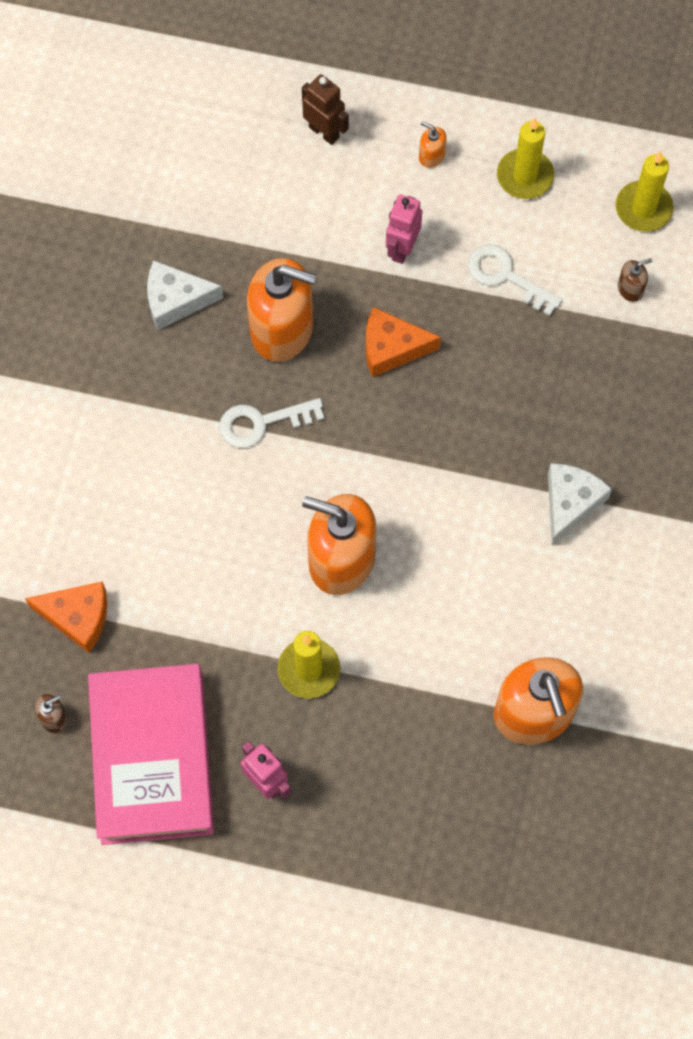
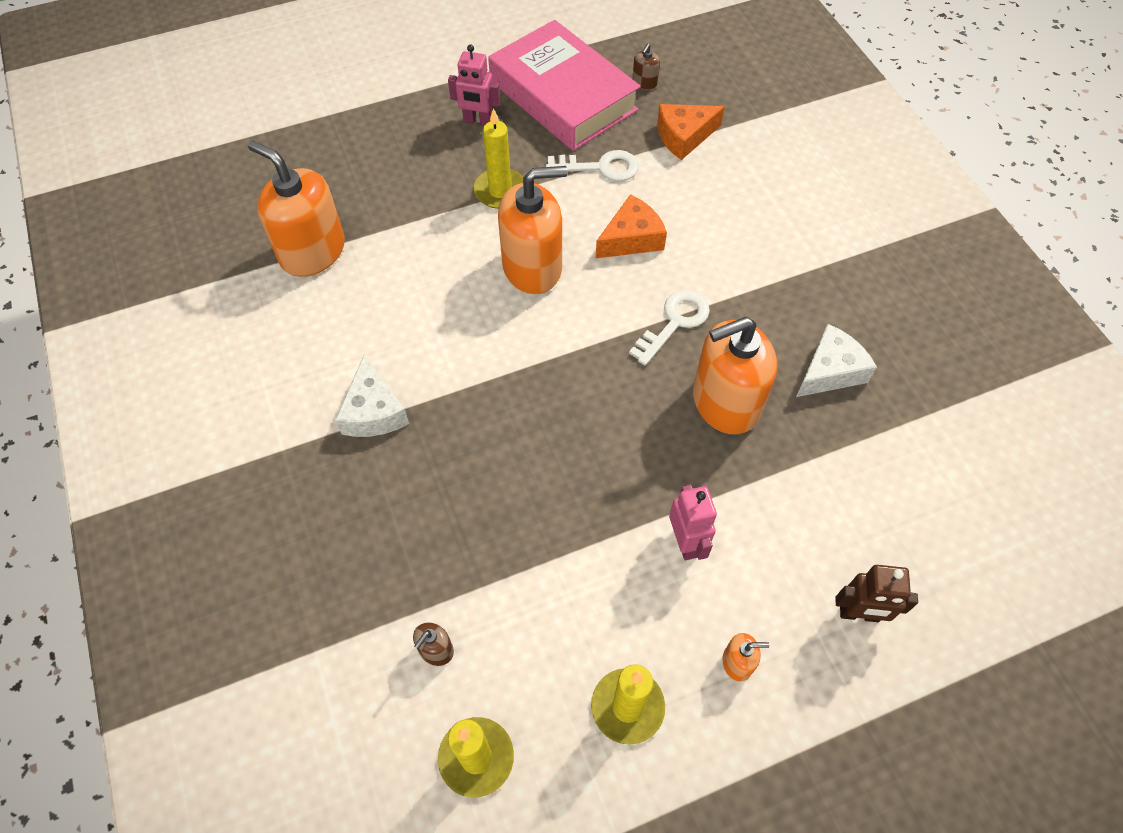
camera: 145 degrees right, 10 degrees down
orange cheese [366,307,441,378] -> orange cheese moved to [596,194,667,258]
white key [468,244,563,316] -> white key moved to [546,150,639,181]

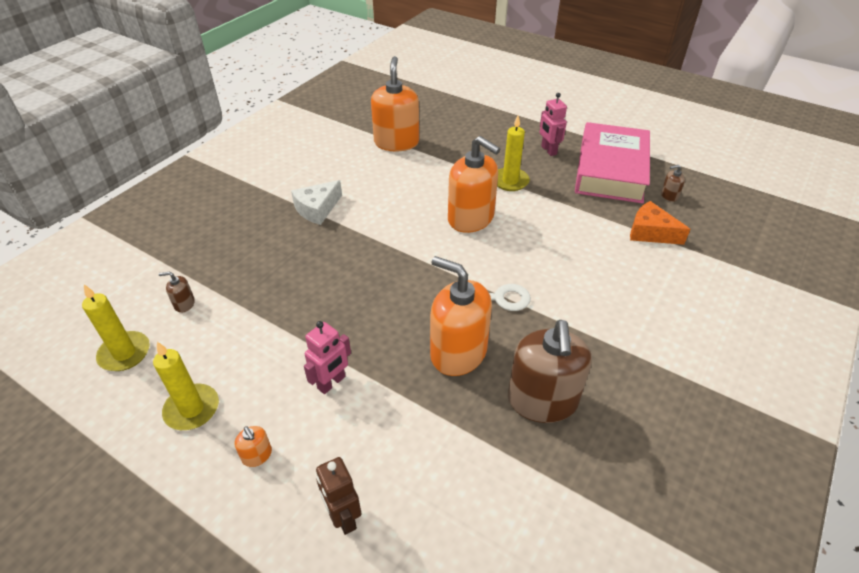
camera: 55 degrees right, 15 degrees down
white key [546,150,639,181] -> none
orange cheese [596,194,667,258] -> none
white cheese [796,324,877,397] -> brown soap dispenser [508,320,592,423]

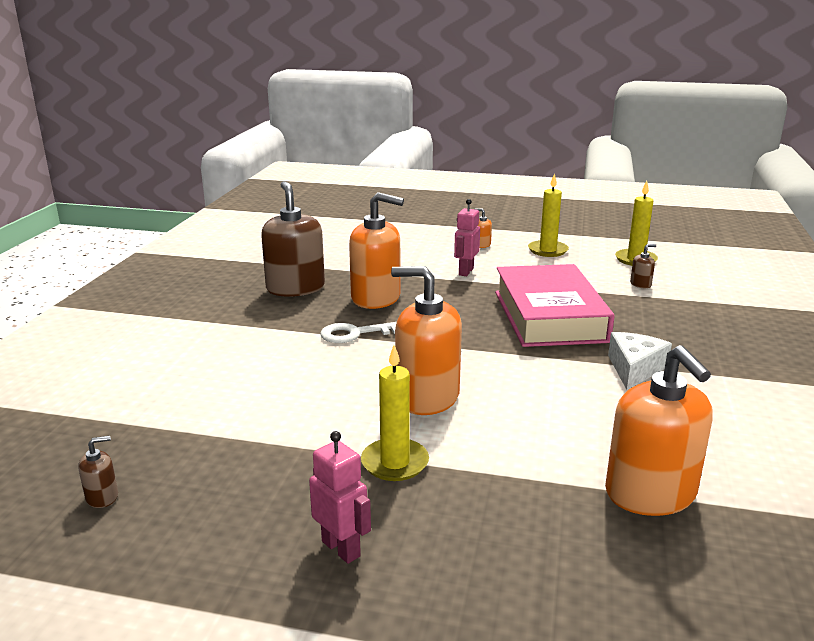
camera: 160 degrees right, 20 degrees down
brown robot [316,457,361,535] -> none
pink book [575,122,650,203] -> pink book moved to [495,264,614,347]
orange cheese [630,201,690,245] -> none

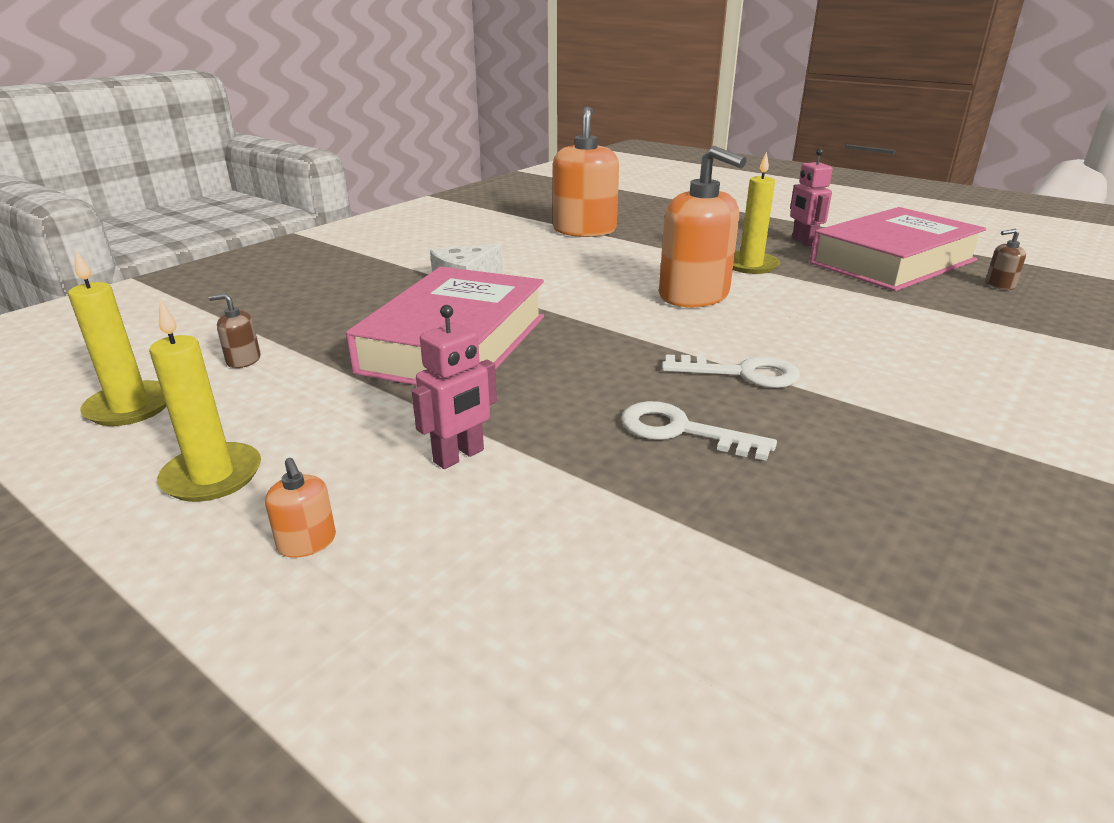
camera: 155 degrees left, 5 degrees up
brown soap dispenser [261,181,325,297] -> none
orange soap dispenser [349,192,404,309] -> white key [621,401,777,461]
none -> pink book [810,207,986,291]

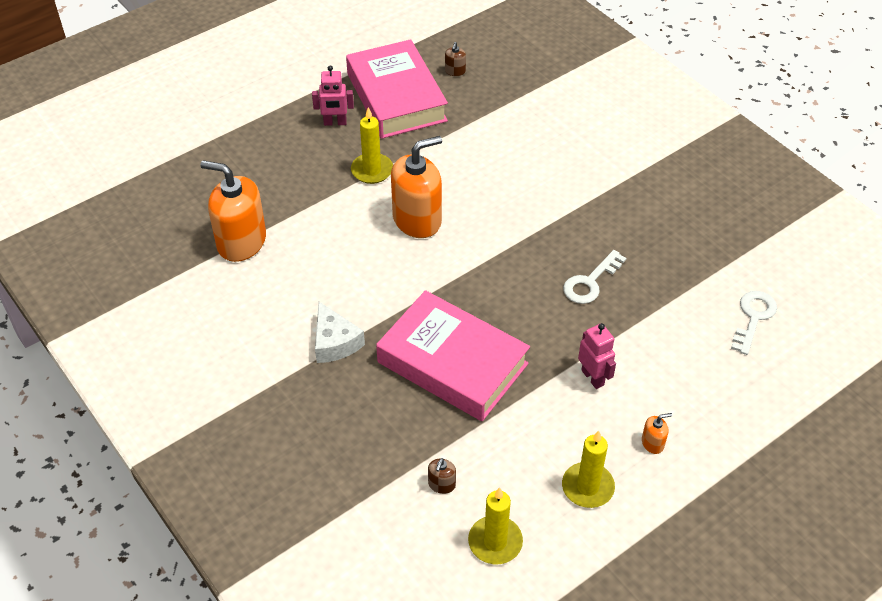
camera: 75 degrees left, 20 degrees up
white key [662,354,800,388] -> white key moved to [731,291,777,355]

